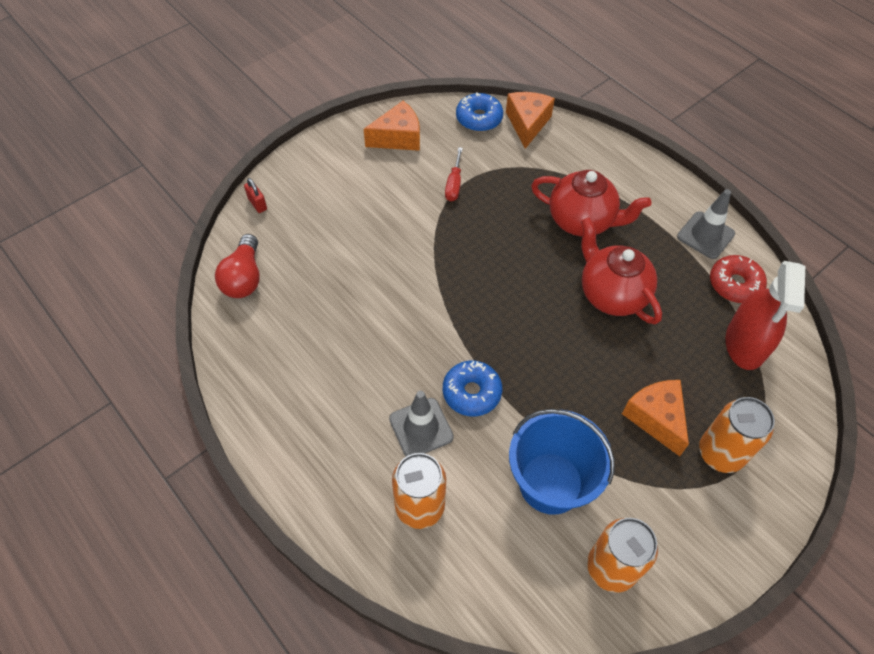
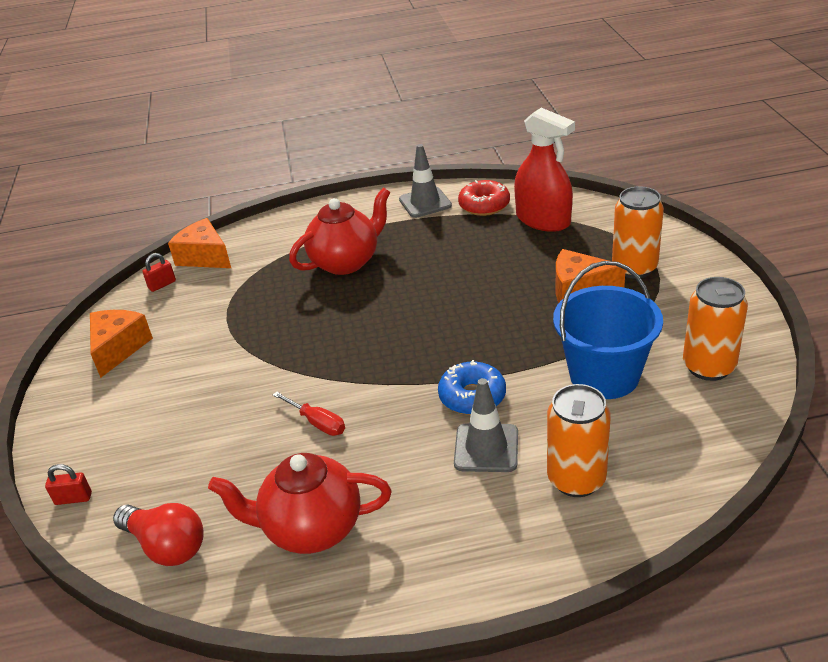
camera: 55 degrees left, 20 degrees down
red screwdriver [445,147,463,201] -> red screwdriver moved to [273,391,345,436]
blue donut [456,92,503,132] -> red padlock [142,253,176,292]
red teapot [581,217,662,325] -> red teapot moved to [208,453,391,554]

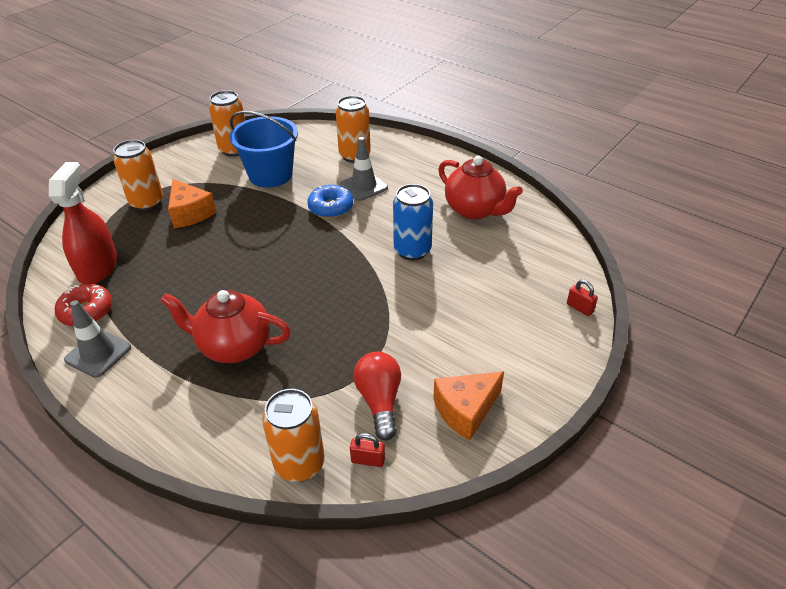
camera: 135 degrees left, 5 degrees up
red light bulb [113,503,204,566] -> red light bulb moved to [353,352,401,441]
orange cheese [168,218,231,268] -> orange can [262,389,325,482]
red screwdriver [273,391,345,436] -> blue can [393,184,433,261]

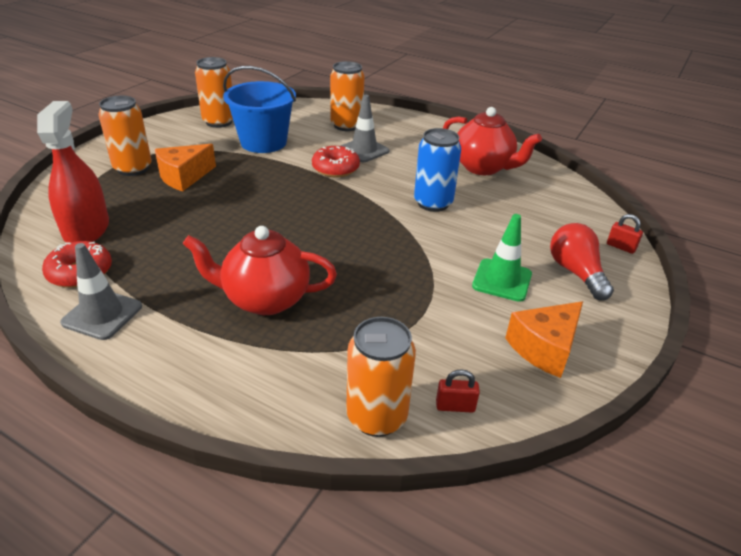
camera: 10 degrees left, 5 degrees down
orange cheese [168,179,216,228] -> orange cheese turned 90 degrees clockwise [155,144,216,191]
blue donut [307,185,353,218] -> red donut [312,146,360,177]
red light bulb [353,352,401,441] -> red light bulb moved to [550,223,614,300]
none -> green traffic cone [472,214,532,302]

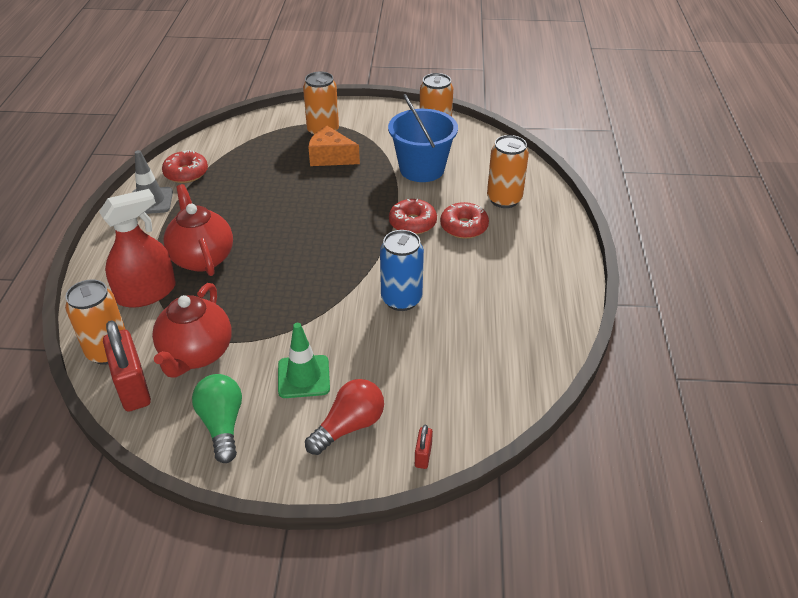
camera: 65 degrees right, 5 degrees up
red spray bottle [37,101,109,243] -> red spray bottle moved to [99,189,176,308]
grey traffic cone [341,95,389,162] -> red donut [440,202,489,239]
red padlock [436,370,480,413] -> red padlock [103,320,151,412], size x2.14
red teapot [443,107,542,175] -> red teapot moved to [152,283,232,378]
orange cheese [505,301,583,378] -> green light bulb [192,374,242,463]

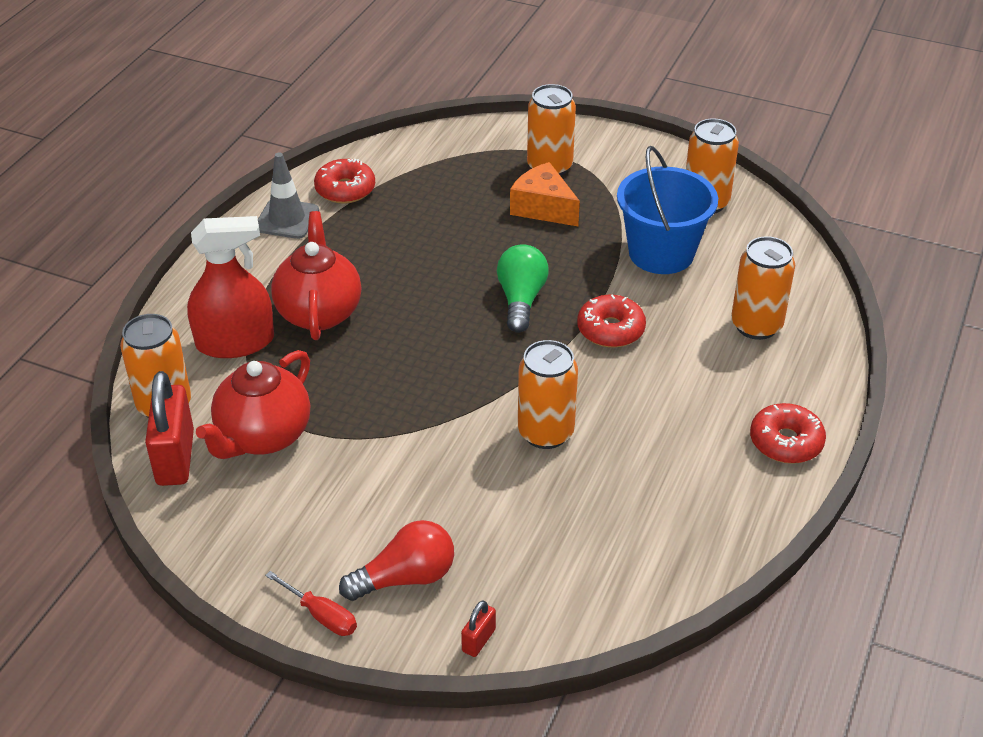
camera: 20 degrees right, 0 degrees up
green light bulb [192,374,242,463] -> green light bulb moved to [497,244,549,333]
green traffic cone [278,323,330,398] -> none
blue can [380,230,424,311] -> orange can [518,340,578,449]
red donut [440,202,489,239] -> red donut moved to [750,403,826,464]
none -> red screwdriver [265,571,357,636]

